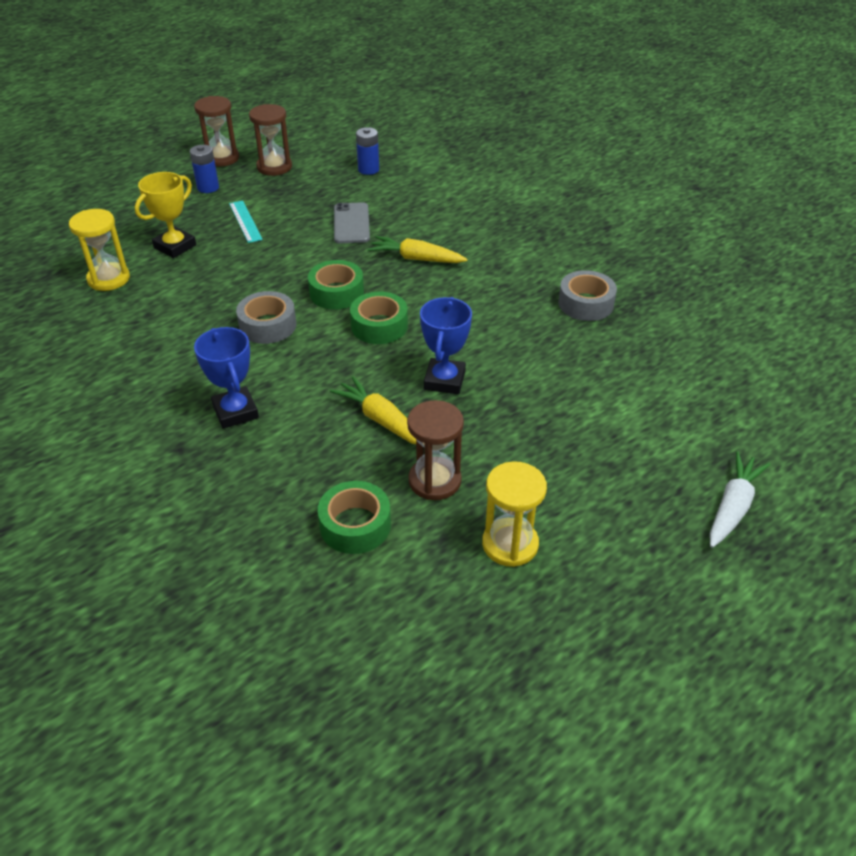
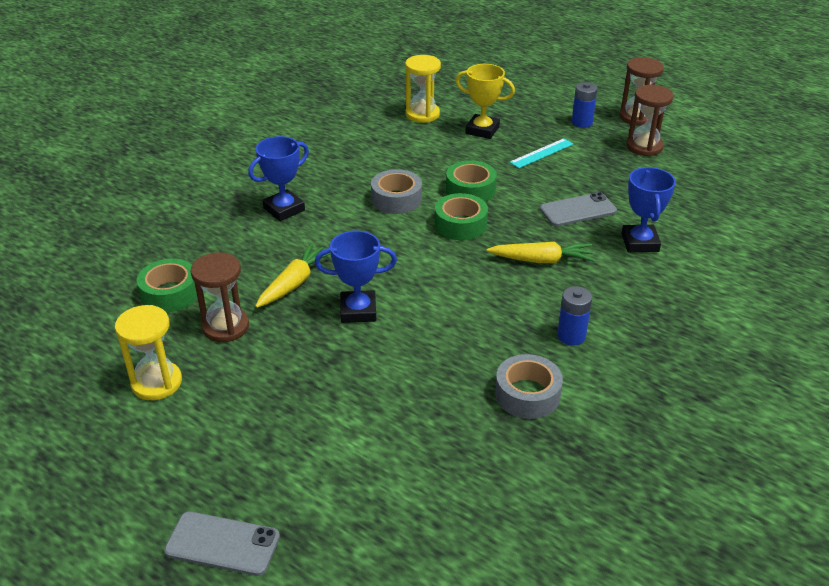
camera: 75 degrees right, 5 degrees down
green tape [350,292,408,344] -> green tape moved to [446,160,497,202]
blue battery [356,127,379,175] -> blue battery moved to [557,286,592,345]
yellow carrot [368,236,468,263] -> yellow carrot turned 90 degrees clockwise [487,242,595,263]
white carrot [710,451,770,548] -> grey phone [164,511,280,576]
none -> blue trophy [621,167,676,252]

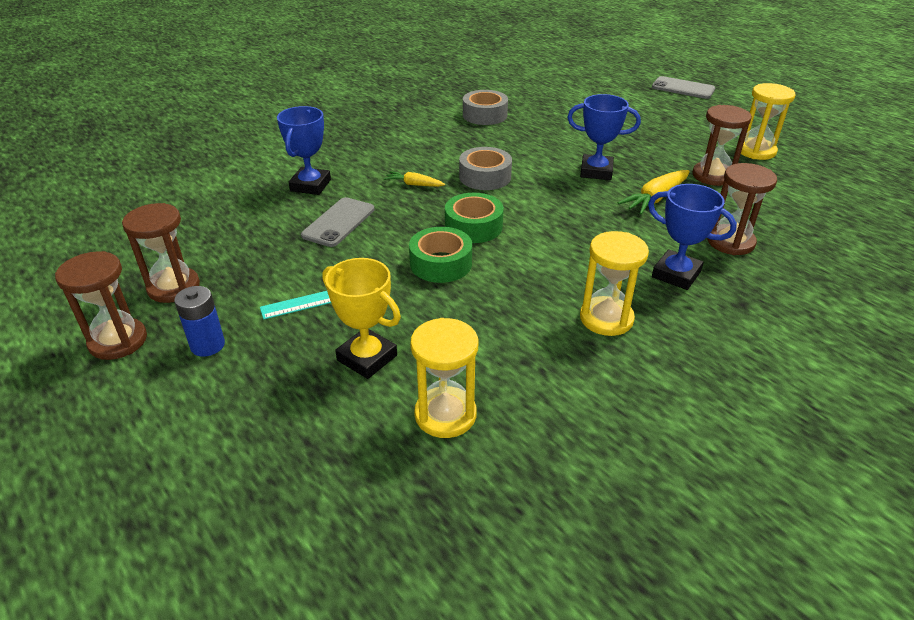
camera: 165 degrees left, 0 degrees up
green tape [137,259,197,313] -> none
blue trophy [248,136,309,221] -> blue trophy turned 60 degrees clockwise [648,184,737,290]
grey tape [371,169,422,214] -> grey tape moved to [459,147,512,190]
yellow carrot [487,242,595,263] -> yellow carrot [384,171,445,187], size x0.61
grey phone [540,192,617,226] -> grey phone turned 60 degrees counterclockwise [301,197,375,247]
blue battery [557,286,592,345] -> none
none -> yellow hourglass [580,231,649,336]
none -> brown hourglass [707,163,777,255]

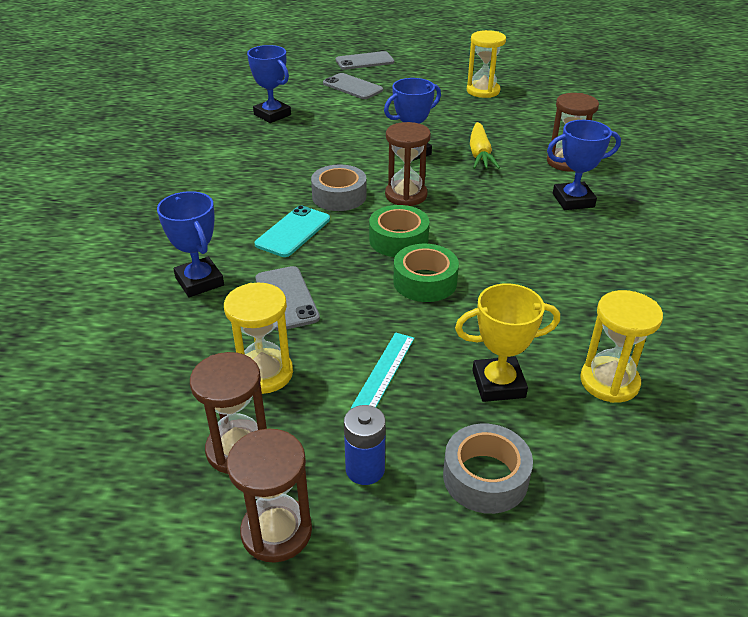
camera: 45 degrees left, 0 degrees up
yellow carrot [384,171,445,187] -> turquoise phone [255,205,330,257]
grey tape [463,90,508,125] -> grey tape moved to [443,424,533,514]
yellow hourglass [580,231,649,336] -> yellow hourglass moved to [224,283,293,394]
brown hourglass [692,105,752,186] -> brown hourglass moved to [385,122,431,206]
none -> blue trophy [247,45,291,123]
none -> grey phone [323,73,383,99]

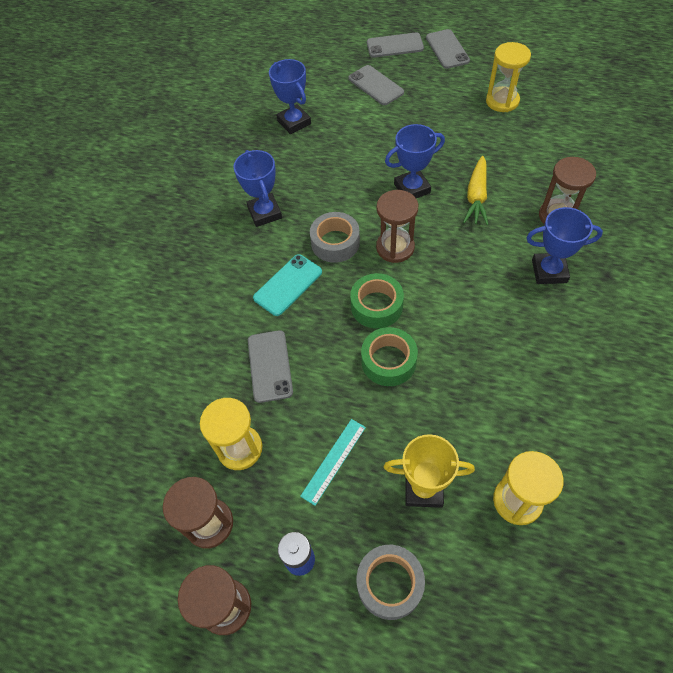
camera: 15 degrees right, 20 degrees up
blue trophy [157,191,224,297] -> blue trophy moved to [234,150,282,227]
none -> grey phone [426,29,470,69]

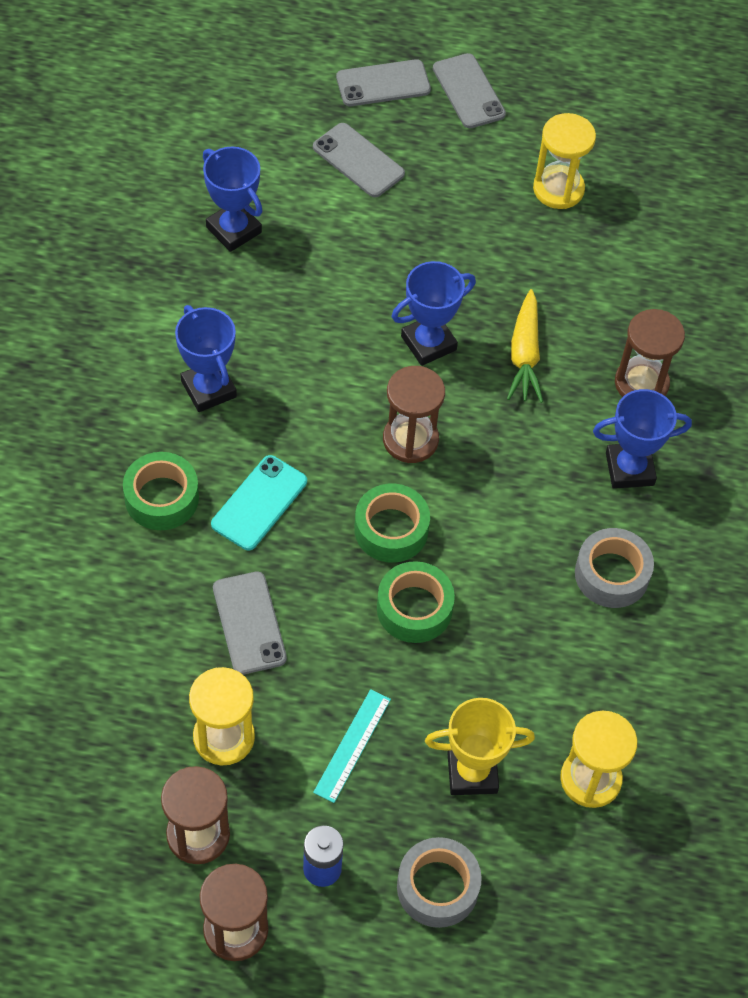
camera: 15 degrees left, 0 degrees up
grey tape [310,212,360,263] -> grey tape moved to [575,528,654,608]
none -> green tape [123,452,199,530]

